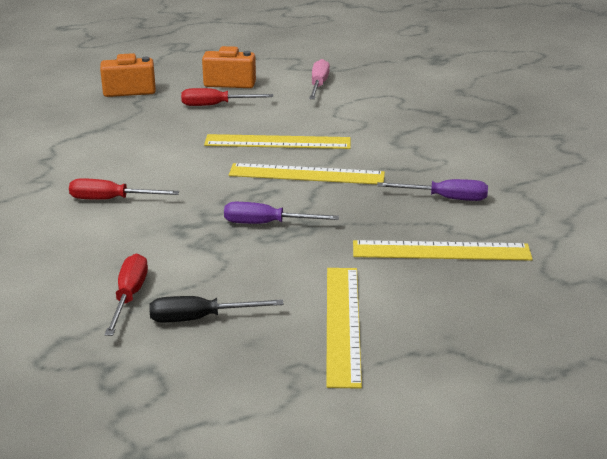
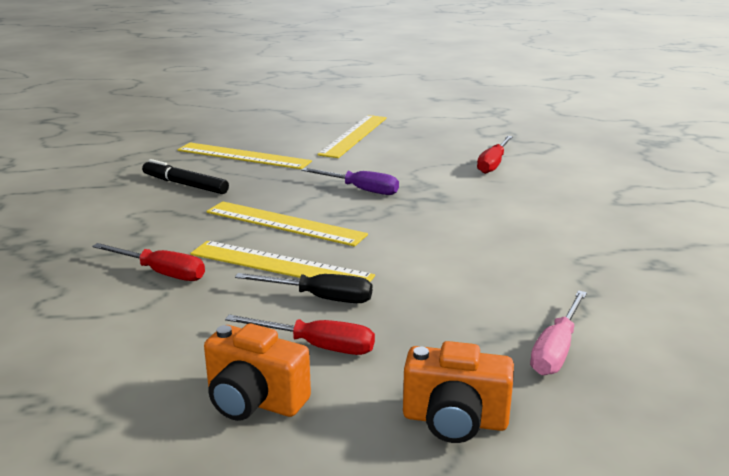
camera: 160 degrees left, 5 degrees down
red screwdriver [69,178,179,200] -> red screwdriver moved to [92,243,205,281]
black screwdriver [149,296,284,323] -> black screwdriver moved to [235,273,372,303]
pink screwdriver [309,59,330,99] -> pink screwdriver moved to [530,290,587,375]
purple screwdriver [377,179,488,201] -> black marker [142,159,229,194]

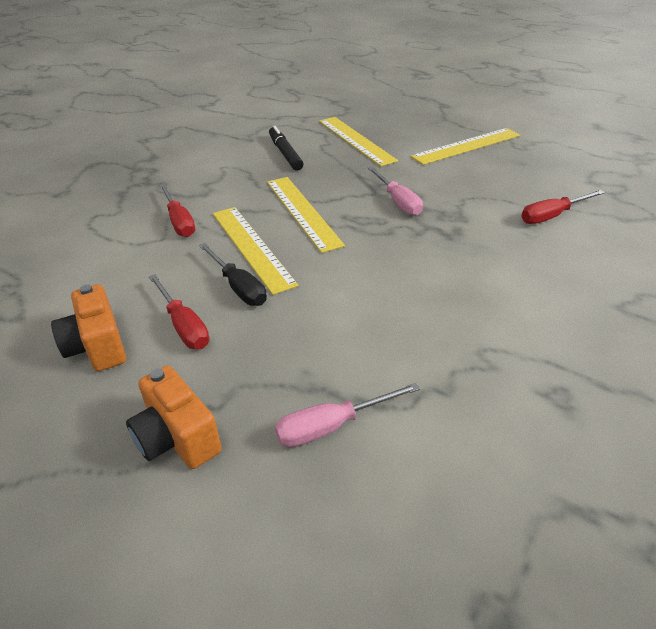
camera: 40 degrees right, 15 degrees up
purple screwdriver [301,168,399,195] -> pink screwdriver [368,167,423,216]

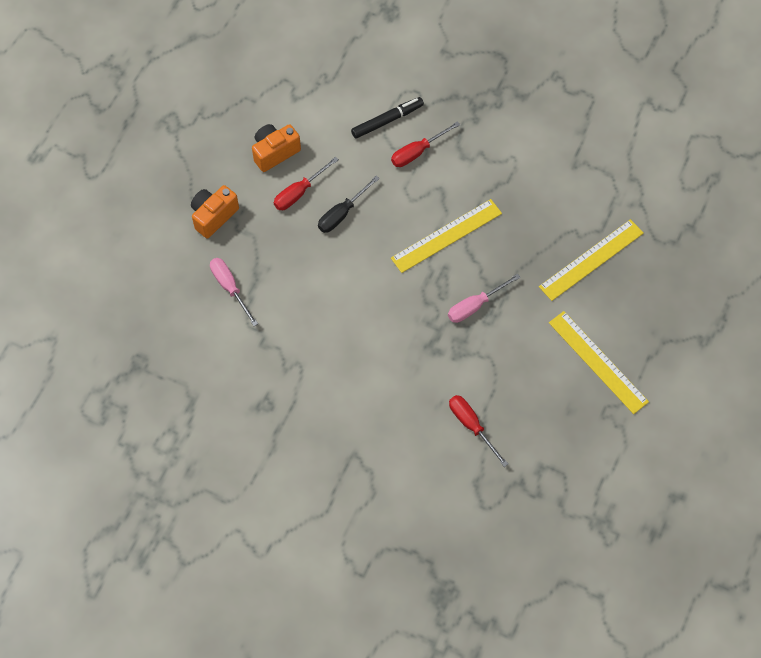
camera: 80 degrees right, 25 degrees up
yellow ruler [213,207,299,295] -> none
black marker [269,125,304,171] -> black marker moved to [351,97,424,139]

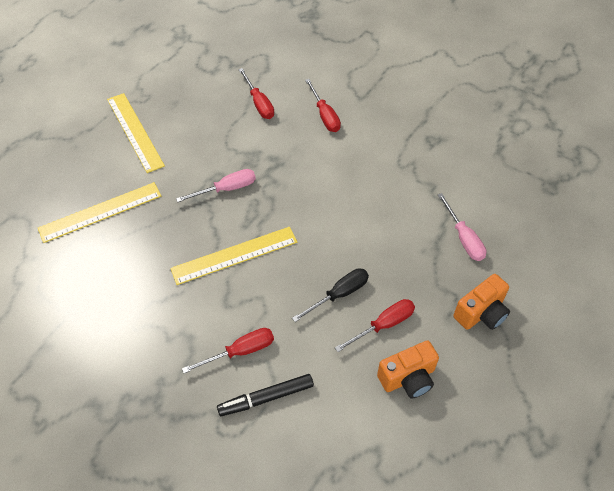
camera: 170 degrees left, 10 degrees down
none -> red screwdriver [305,79,341,132]

